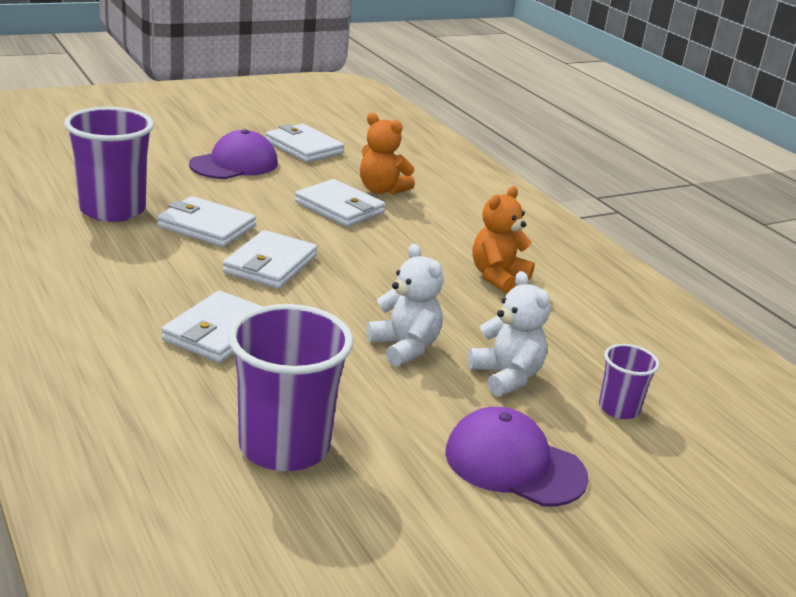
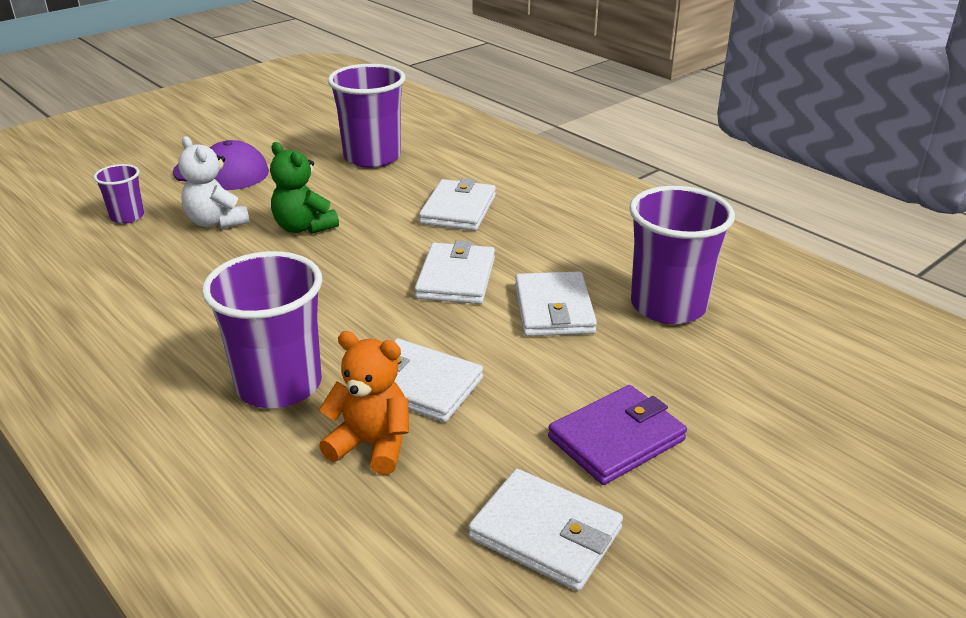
camera: 170 degrees right, 5 degrees up
white wallet [157,196,256,247] -> white wallet turned 75 degrees clockwise [515,271,597,336]
purple cap [189,129,278,179] -> purple wallet [548,385,687,485]
white teddy bear [366,244,443,367] -> green teddy bear [270,142,339,234]
orange teddy bear [472,186,535,293] -> none
none -> purple cup [202,251,322,408]

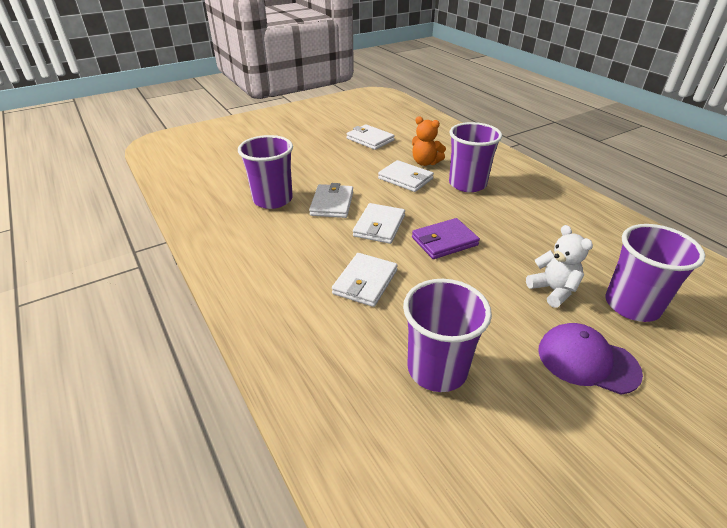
camera: 170 degrees left, 5 degrees up
purple cup [94,164,144,224] -> purple cup [605,224,706,322], size x1.95
green teddy bear [270,142,339,234] -> none
purple wallet [548,385,687,485] -> purple wallet moved to [412,218,480,259]

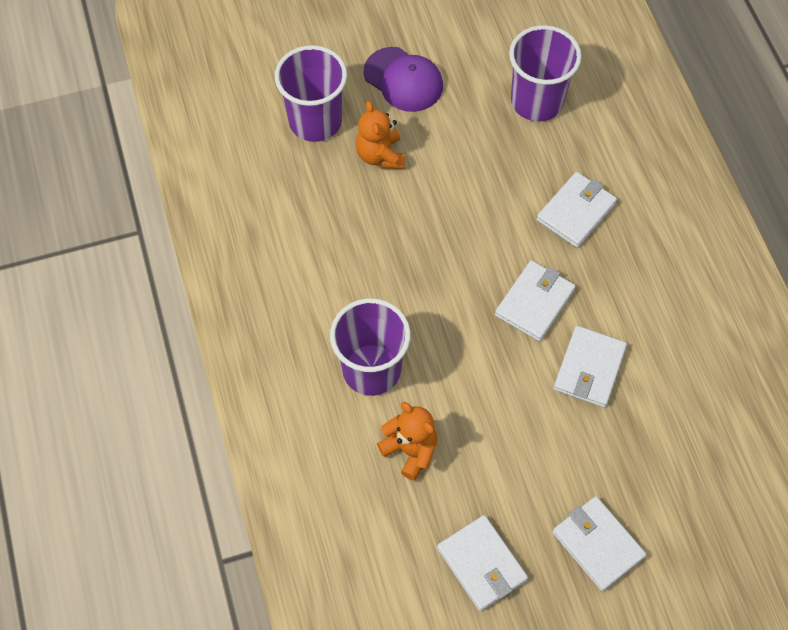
camera: 165 degrees left, 25 degrees up
purple cup [238,135,293,209] -> none
white wallet [378,160,434,192] -> white wallet moved to [552,496,646,591]
purple wallet [412,218,480,259] -> none
white teddy bear [526,225,593,308] -> orange teddy bear [356,101,405,169]

